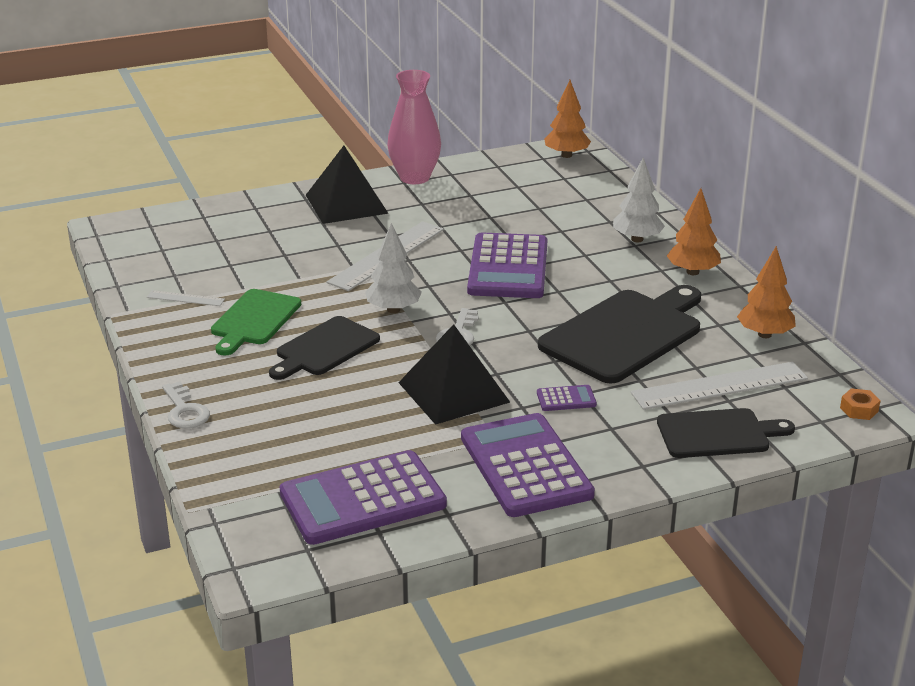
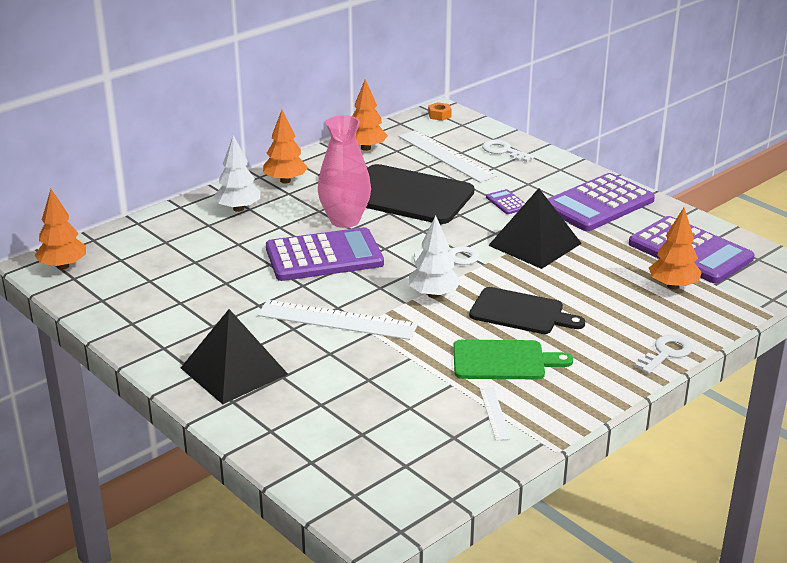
camera: 110 degrees left, 0 degrees up
pink vase [387,70,441,184] -> pink vase moved to [318,115,371,228]
black cutting board [657,408,795,458] -> white key [482,140,535,162]
none -> orange tree [649,208,702,290]

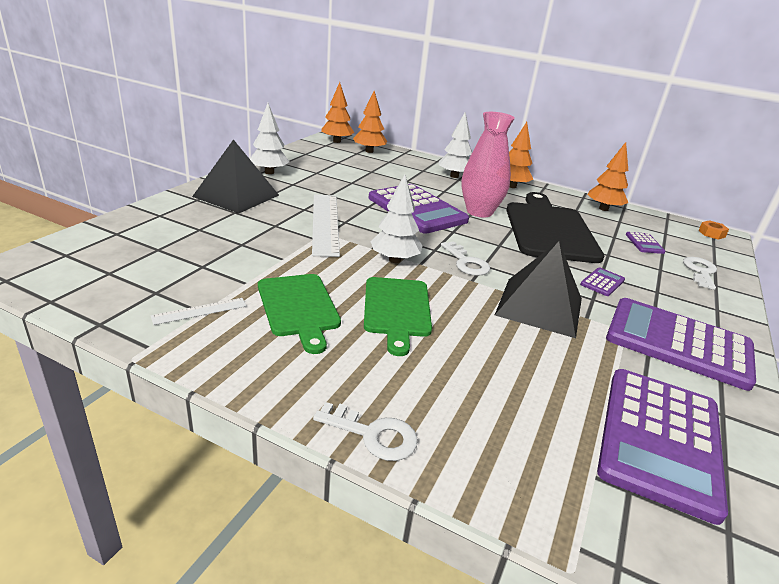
camera: 65 degrees right, 0 degrees up
white ruler [399,130,497,183] -> purple calculator [626,232,666,254]
black cutting board [469,287,585,334] -> green cutting board [364,277,432,356]
orange tree [649,208,702,290] -> orange tree moved to [353,91,387,153]
none -> white tree [250,103,289,174]

